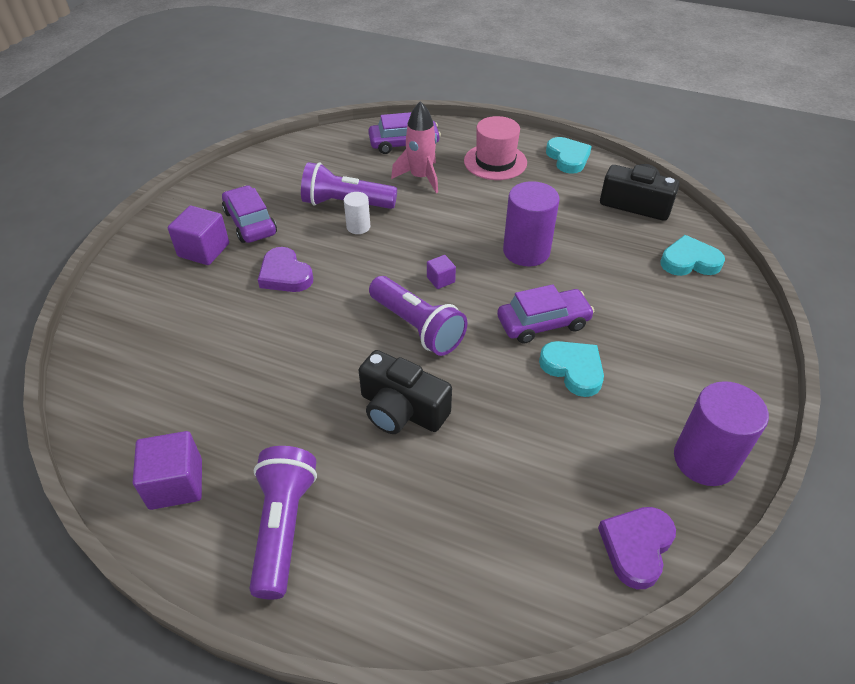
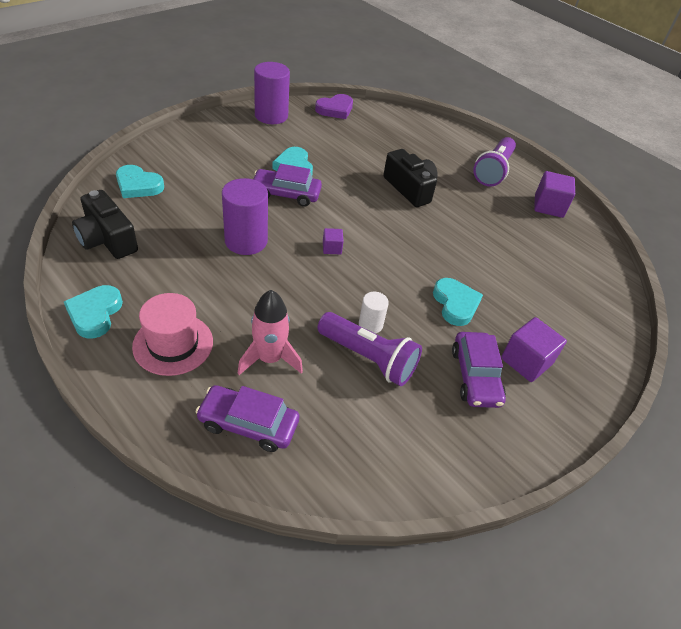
camera: 160 degrees left, 0 degrees up
purple heart [258,247,313,292] -> turquoise heart [433,278,483,326]
purple flashlight [369,276,468,356] -> none

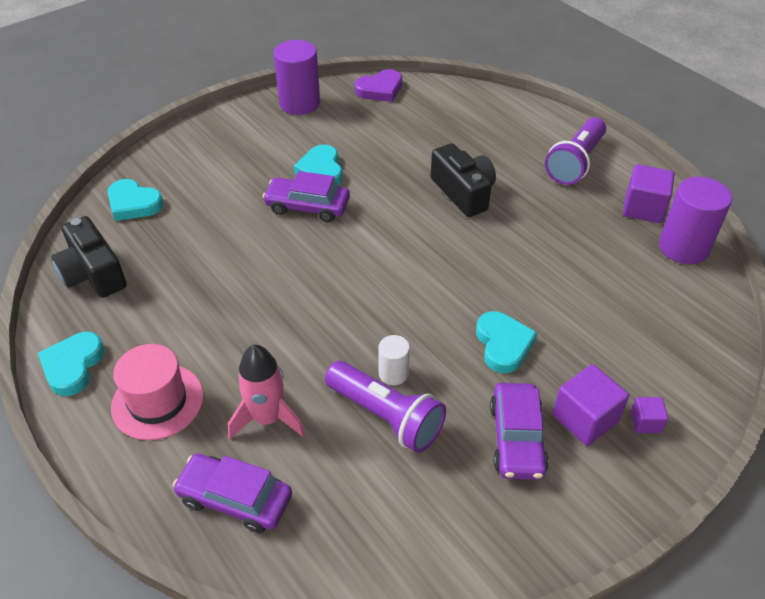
camera: 10 degrees right, 0 degrees up
purple cylinder [222,178,268,255] -> purple cylinder moved to [659,177,732,264]
purple cube [323,228,344,254] -> purple cube moved to [631,397,668,433]

